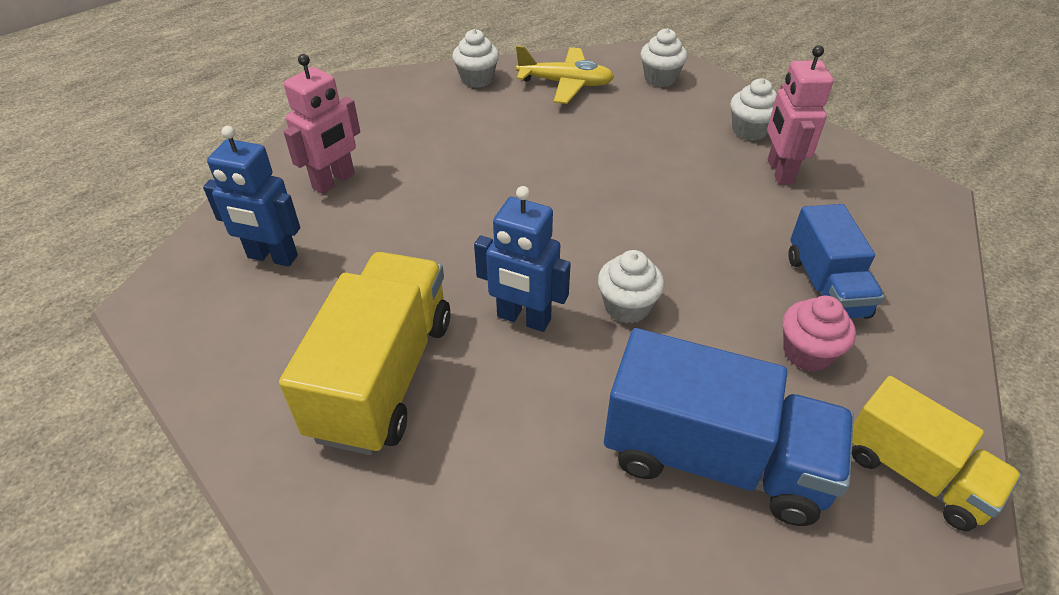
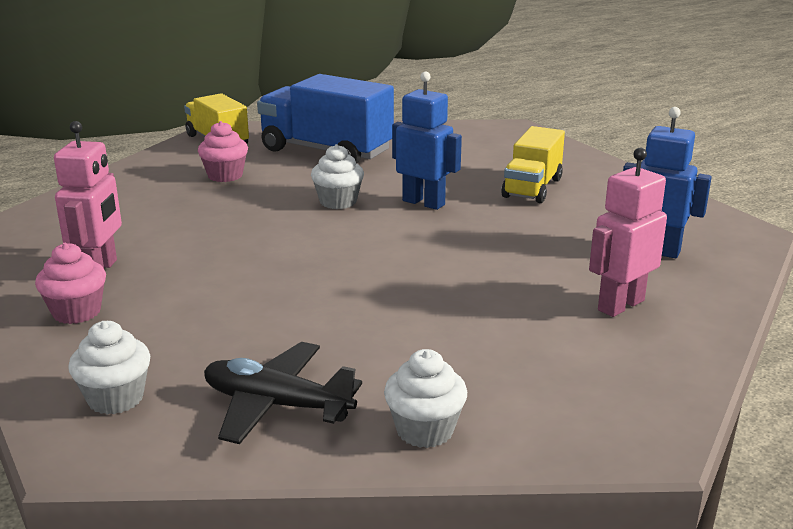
camera: 170 degrees left, 20 degrees down
yellow truck [279,252,450,455] -> yellow truck [501,126,565,203], size x0.64
yellow plane [516,45,614,104] -> black plane [204,342,362,444]
white cupcake [730,79,777,141] -> pink cupcake [35,243,106,324]
blue truck [788,204,884,319] -> none

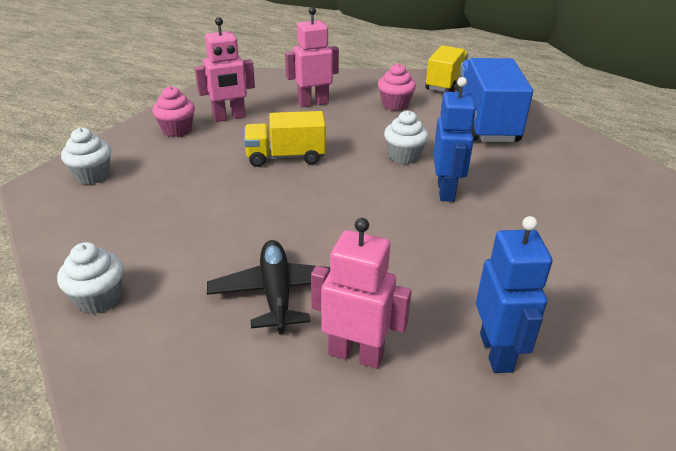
camera: 60 degrees right, 10 degrees up
black plane [204,342,362,444] -> black plane moved to [207,240,330,334]
yellow truck [501,126,565,203] -> yellow truck moved to [244,111,326,167]
none -> pink robot [285,7,339,107]

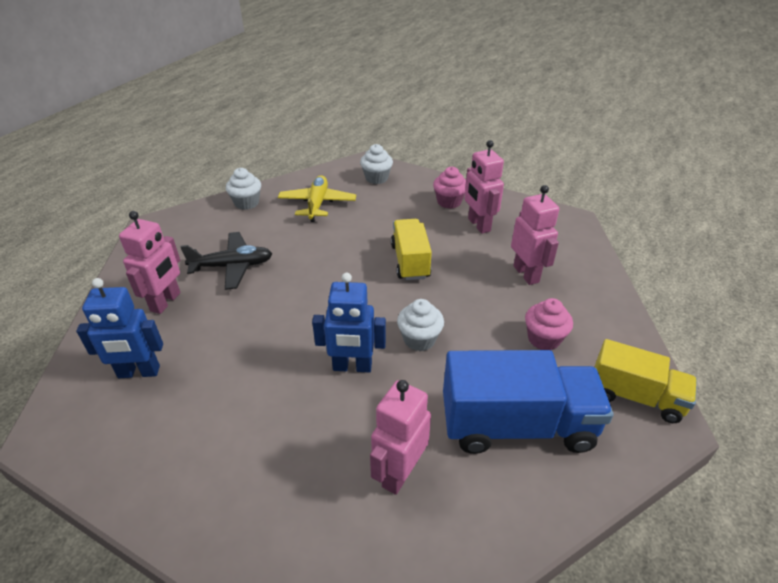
camera: 90 degrees right, 5 degrees up
none -> yellow plane [278,175,356,222]
none -> pink robot [370,380,431,495]

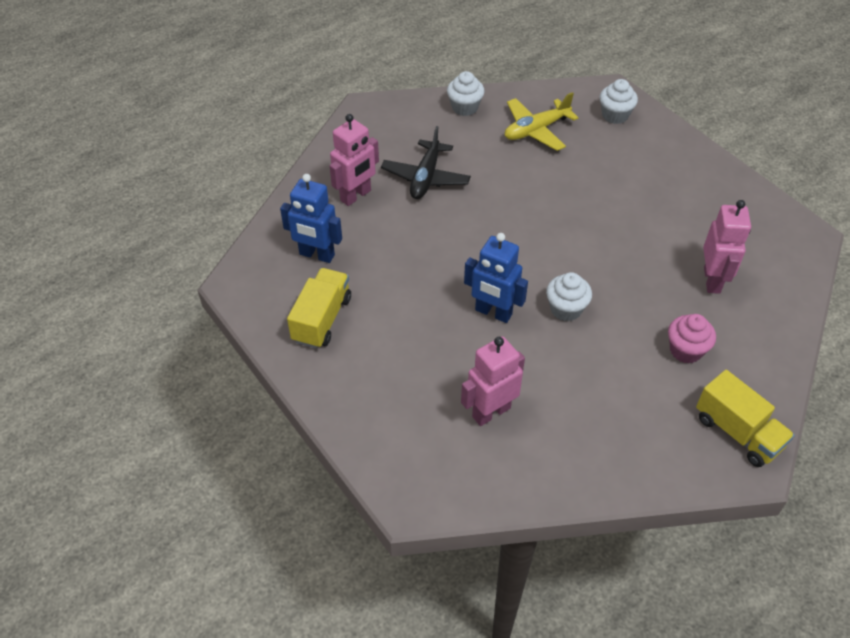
camera: 25 degrees right, 10 degrees up
black plane [180,232,272,290] -> black plane turned 90 degrees clockwise [381,126,471,199]
yellow plane [278,175,356,222] -> yellow plane turned 150 degrees counterclockwise [505,92,578,151]
yellow truck [391,219,432,280] -> yellow truck moved to [287,268,351,349]
pink cupcake [433,167,466,209] -> none
blue truck [443,350,614,454] -> none
pink robot [465,140,504,234] -> none

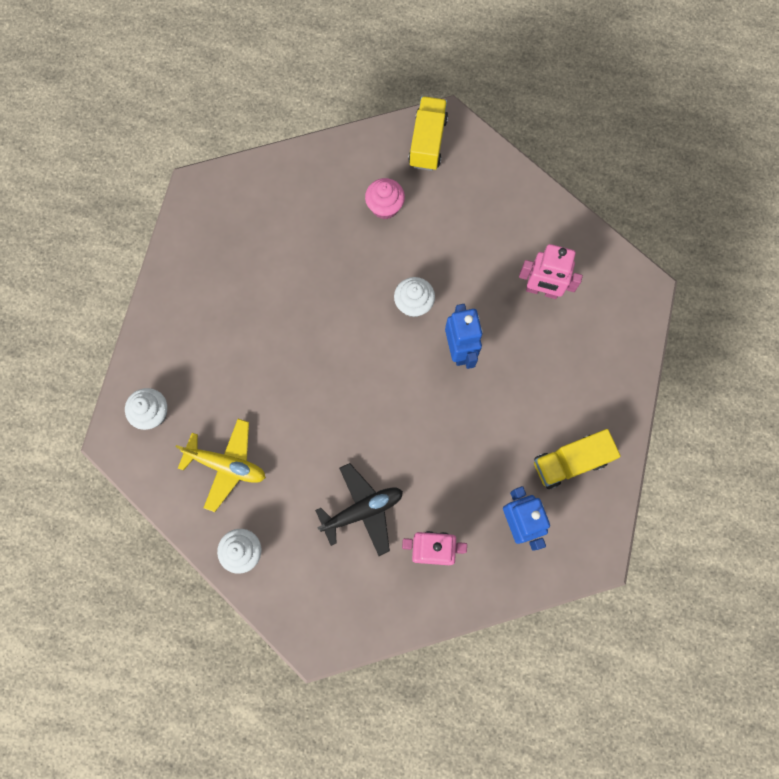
camera: 130 degrees left, 25 degrees up
pink robot [703,200,751,294] -> none

